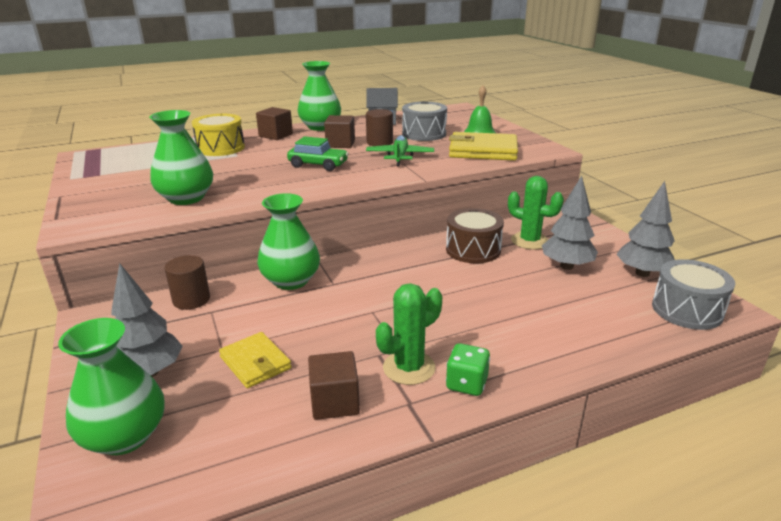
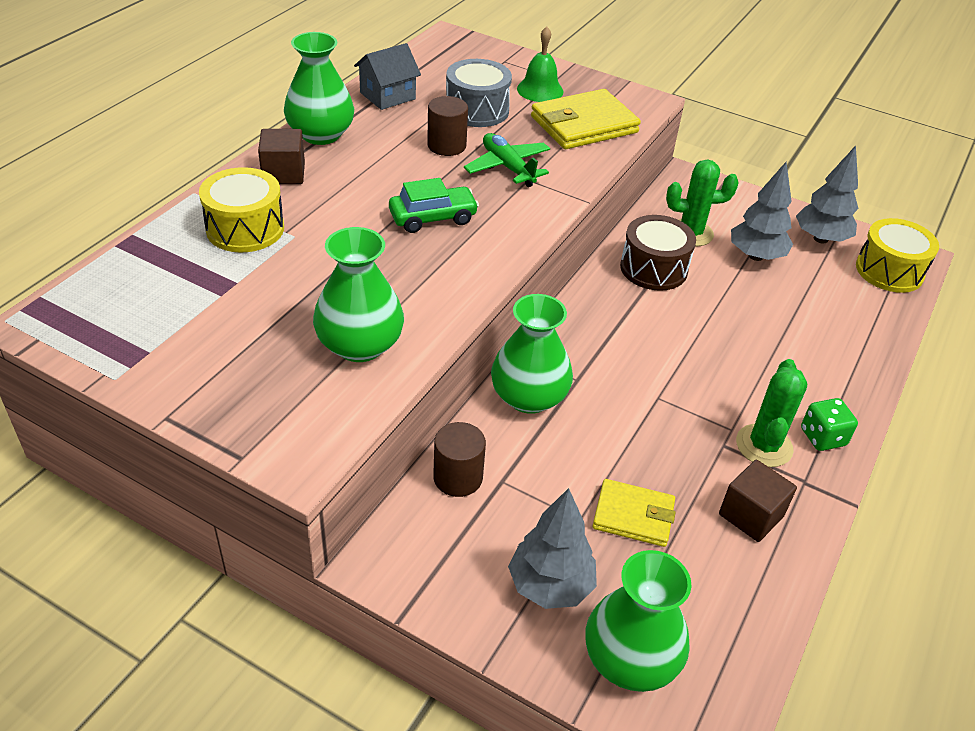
camera: 40 degrees left, 15 degrees up
brown cube [324,115,355,148] -> none
grey drum [652,259,735,330] -> yellow drum [856,218,939,293]

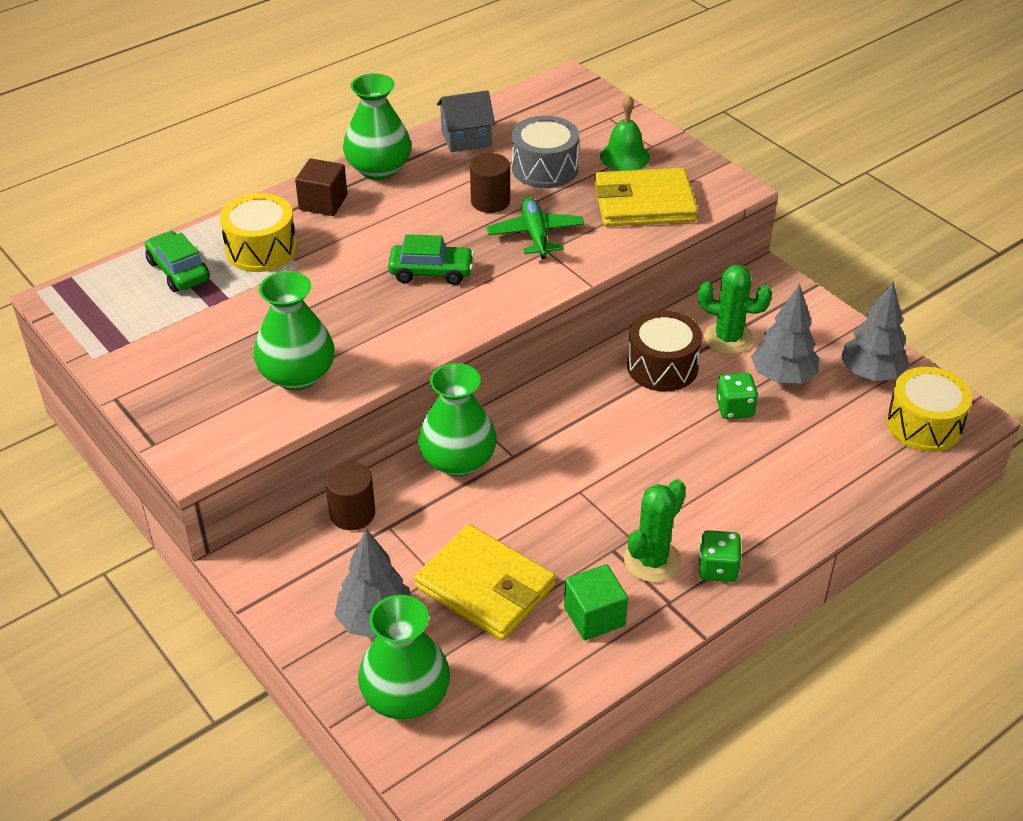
camera: 25 degrees right, 0 degrees up
yellow wallet [593,479,676,547] -> yellow wallet [414,524,556,640], size x1.61
brown cube [719,460,797,542] -> green cube [564,564,628,640]
none -> green car [145,231,210,292]
none -> green dice [716,373,758,419]

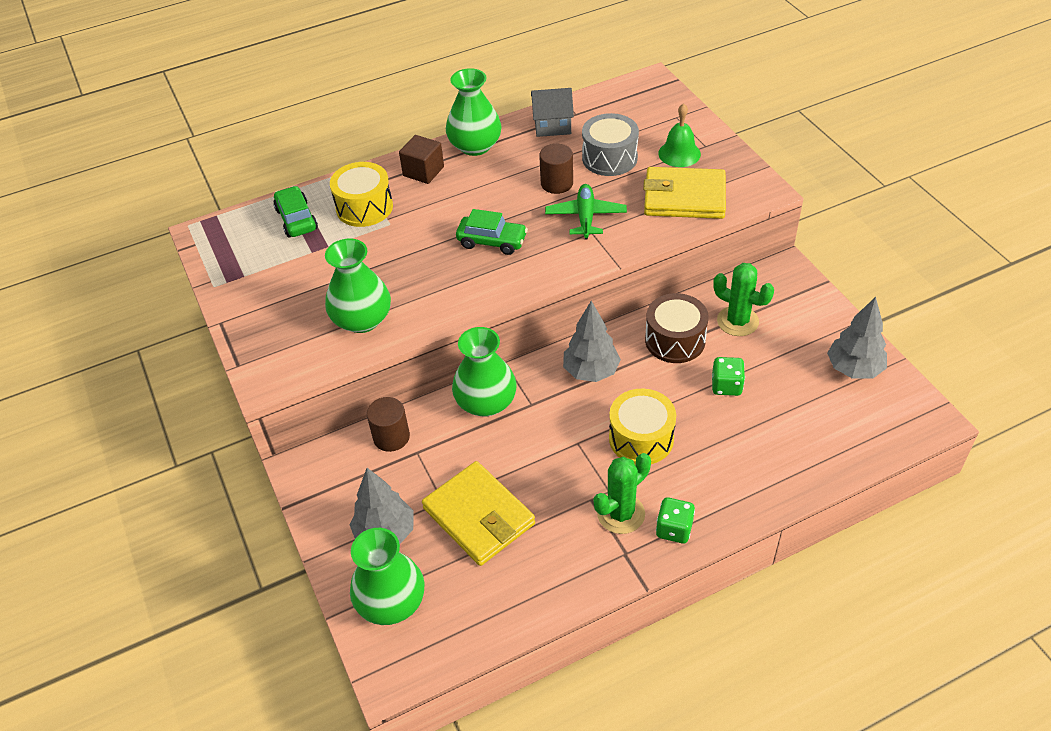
camera: 15 degrees right, 5 degrees up
green cube [564,564,628,640] -> none
grey tree [751,284,819,384] -> grey tree moved to [563,301,621,382]
yellow drum [886,367,972,452] -> yellow drum moved to [609,389,676,464]

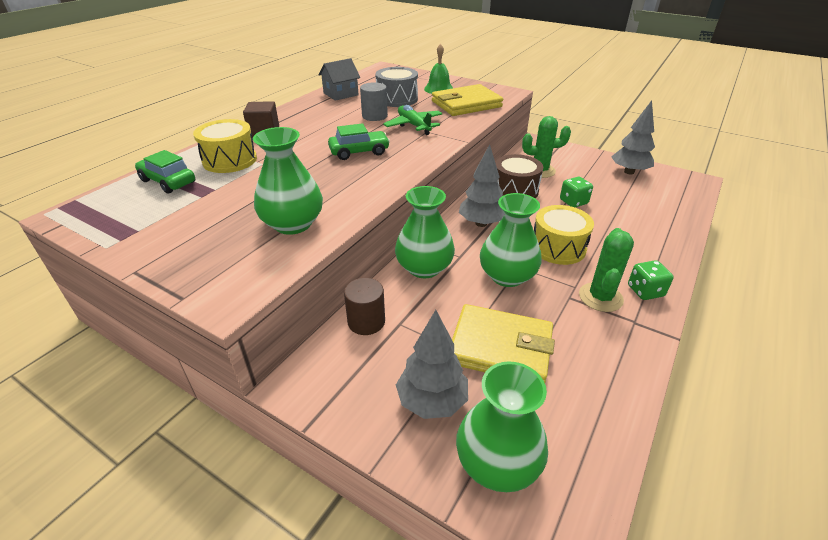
camera: 35 degrees left, 10 degrees down
green vase [446,68,502,156] -> green vase moved to [480,193,542,287]
brown cylinder [539,144,573,194] -> grey cylinder [360,82,388,121]

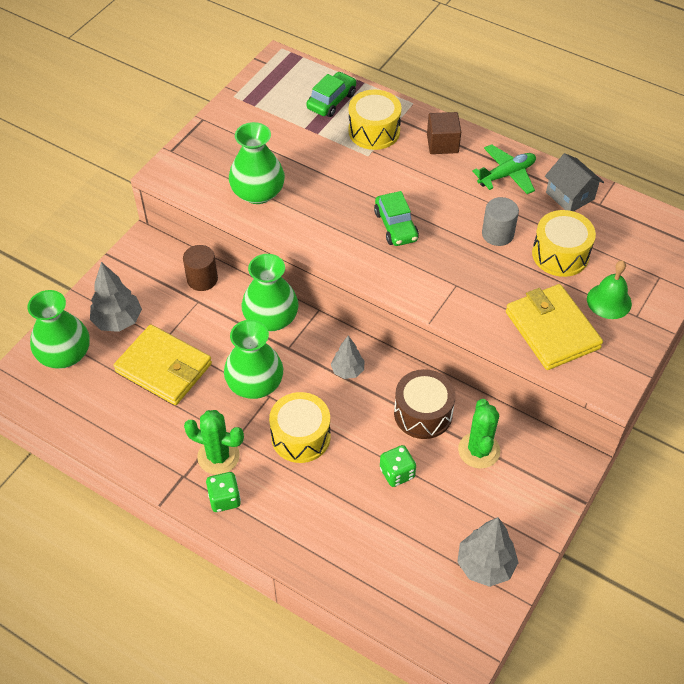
camera: 90 degrees right, 15 degrees up
grey drum [375,67,418,107] -> yellow drum [532,210,596,277]
green plane [383,105,443,135] -> green plane moved to [472,144,536,194]
yellow wallet [452,304,555,383] -> yellow wallet turned 75 degrees counterclockwise [113,325,212,405]
grey tree [459,144,505,227] -> grey tree [331,336,364,379], size x0.64

